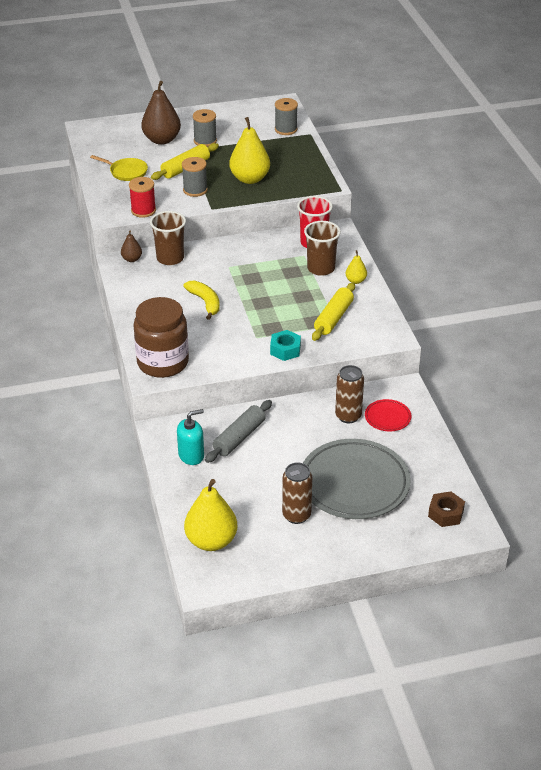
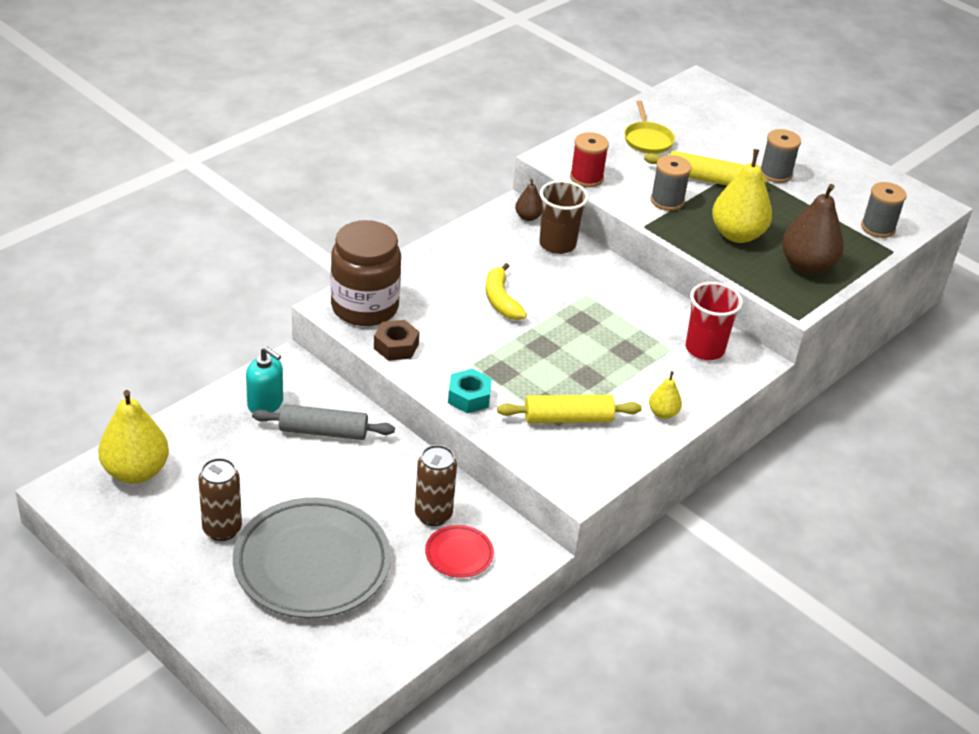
camera: 55 degrees right, 0 degrees up
brown pear [141,81,181,145] -> brown pear moved to [782,184,844,275]
yellow banana [183,281,220,320] -> yellow banana turned 135 degrees clockwise [486,263,527,320]
brown cup [304,221,341,276] -> none
brown nut [428,491,465,527] -> brown nut moved to [374,320,420,361]

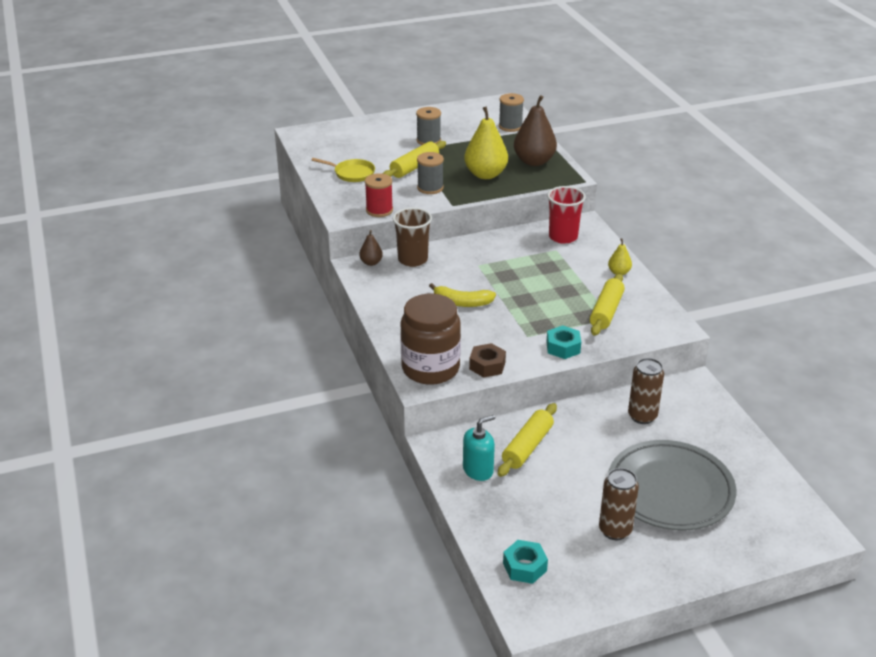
camera: 60 degrees left, 5 degrees down
yellow pear [98,390,169,484] -> turquoise nut [503,540,548,584]
grey rolling pin [252,404,395,440] -> yellow rolling pin [498,403,557,477]
red plate [425,525,494,578] -> none

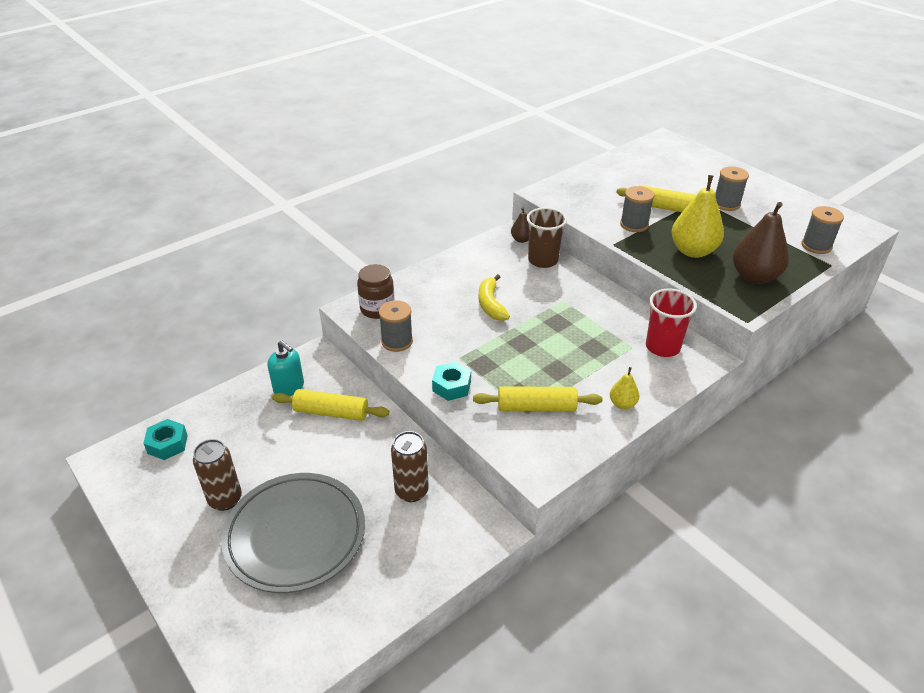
camera: 70 degrees right, 5 degrees up
yellow pan [312,158,375,182] -> none
red spool [365,173,393,217] -> none
brown jar [400,294,461,385] -> brown jar [357,264,395,319], size x0.63
brown nut [469,343,506,378] -> grey spool [379,300,413,352]

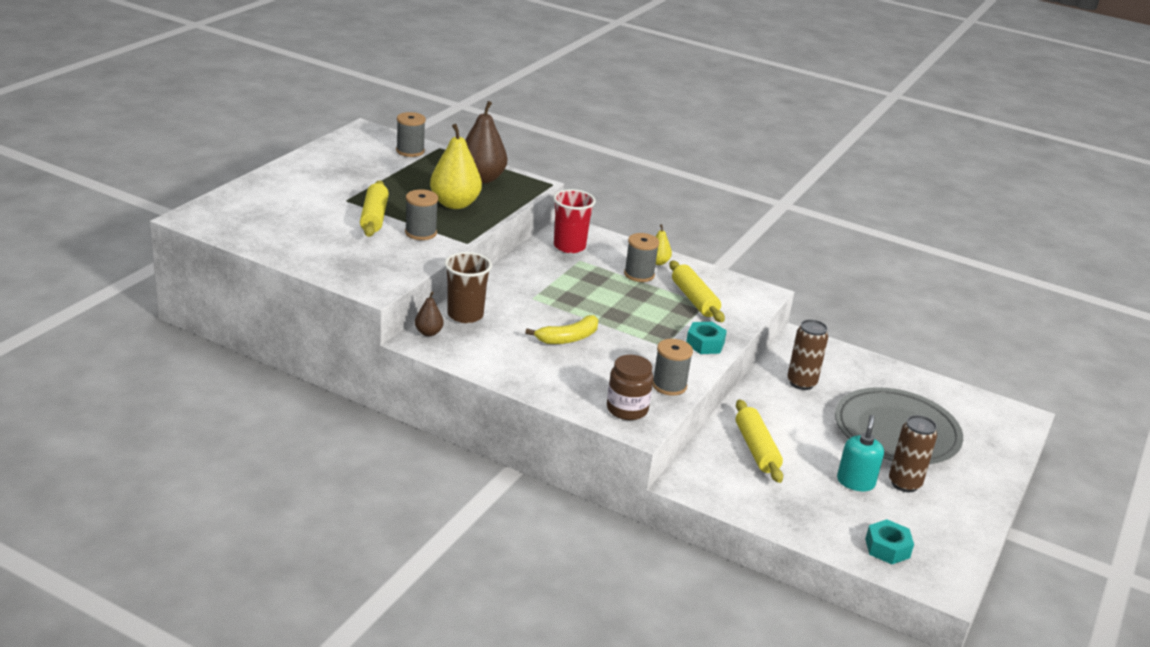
camera: 115 degrees left, 10 degrees down
turquoise soap dispenser [268,340,304,396] -> turquoise soap dispenser moved to [837,415,884,491]
grey spool [715,167,749,211] -> grey spool moved to [624,233,659,282]

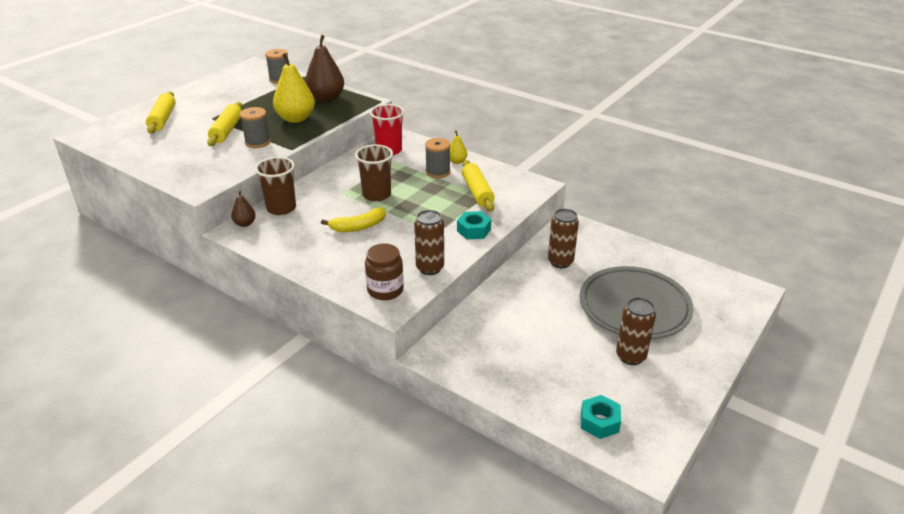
camera: 10 degrees right, 5 degrees up
grey spool [652,339,693,396] -> brown can [414,210,444,275]
yellow rolling pin [736,399,783,483] -> yellow rolling pin moved to [146,91,176,134]
turquoise soap dispenser [837,415,884,491] -> none
none -> brown cup [355,144,393,201]

